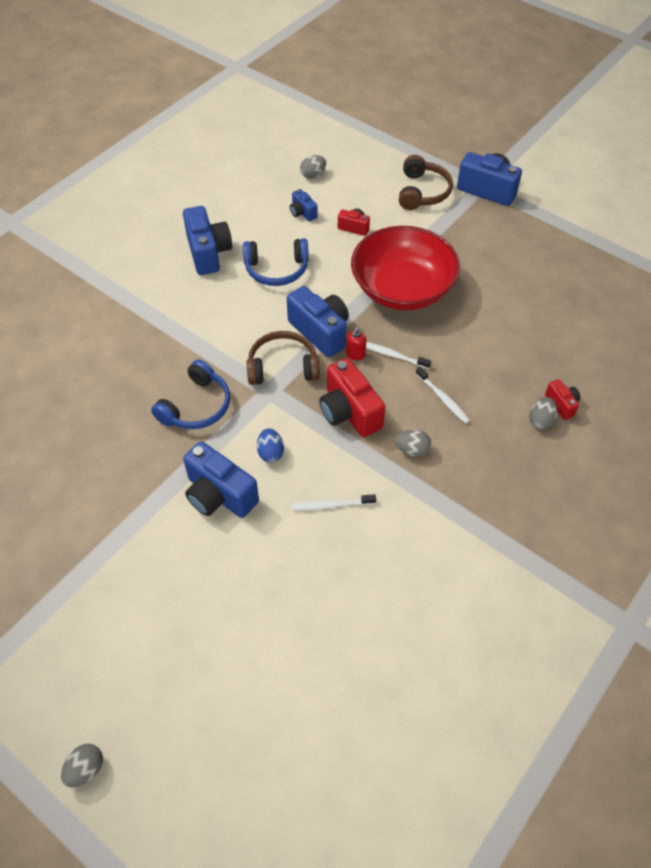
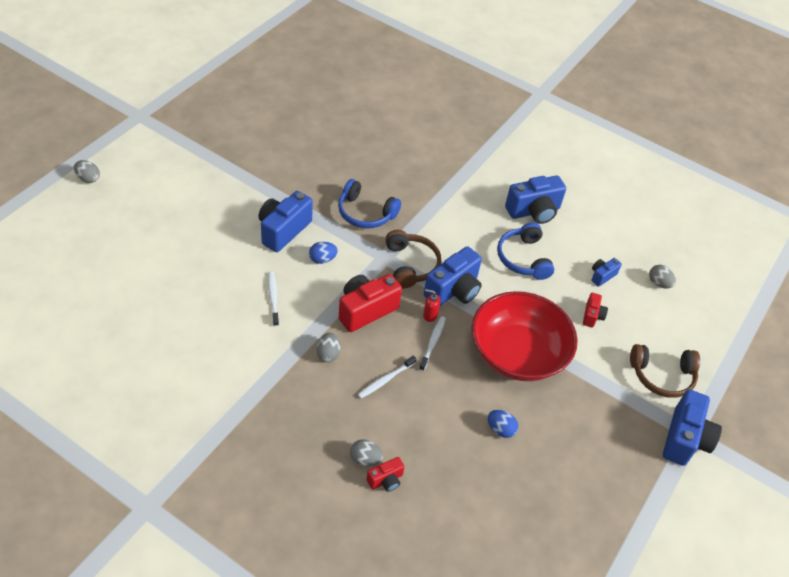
camera: 80 degrees right, 5 degrees down
none -> blue egg [488,410,518,438]

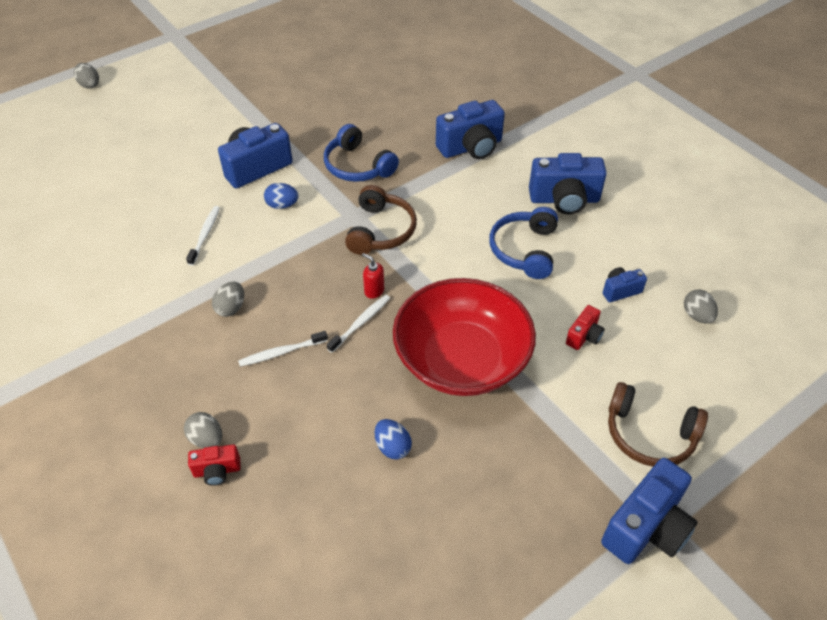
camera: 25 degrees right, 0 degrees up
red camera [339,274,402,332] -> none
blue camera [424,246,482,306] -> blue camera moved to [436,100,505,159]

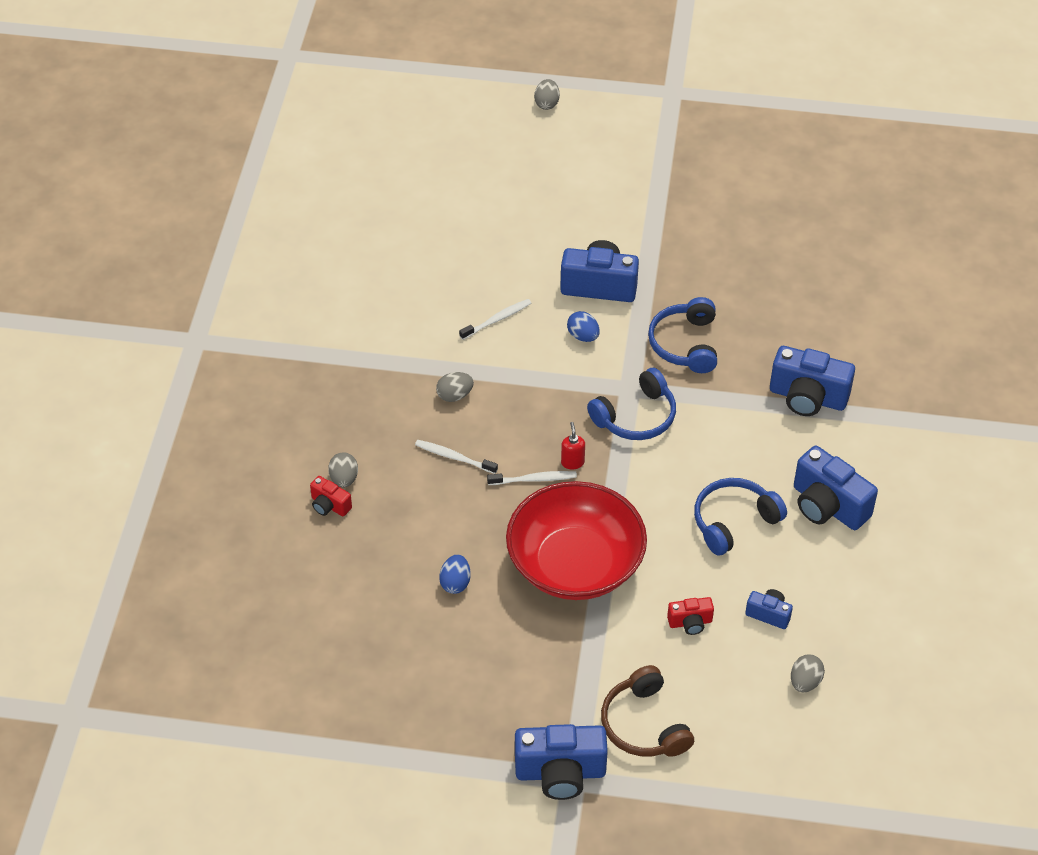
camera: 45 degrees right, 0 degrees up
brown headphones [345,185,417,255] -> blue headphones [587,368,676,440]

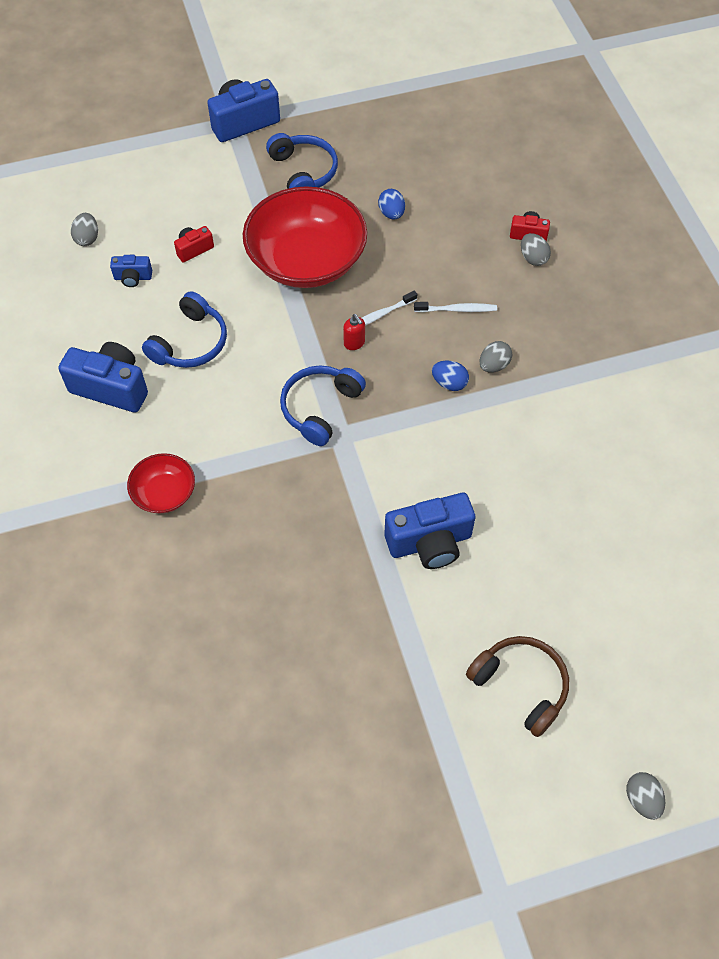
camera: 155 degrees right, 10 degrees up
white toothbrush [459,299,531,340] -> none
blue egg [567,311,600,342] -> blue egg moved to [432,361,469,391]
brown headphones [601,665,694,757] -> brown headphones moved to [466,636,569,737]
blue headphones [648,297,717,373] -> blue headphones moved to [266,133,338,189]
blue camera [770,346,855,416] -> red bowl [127,453,195,513]

